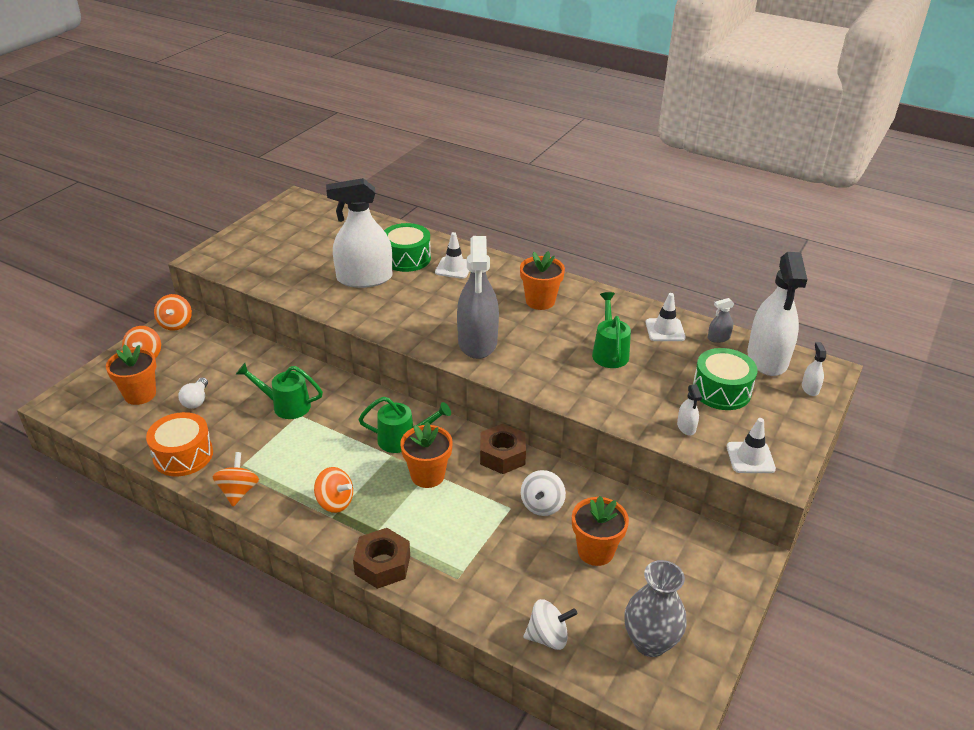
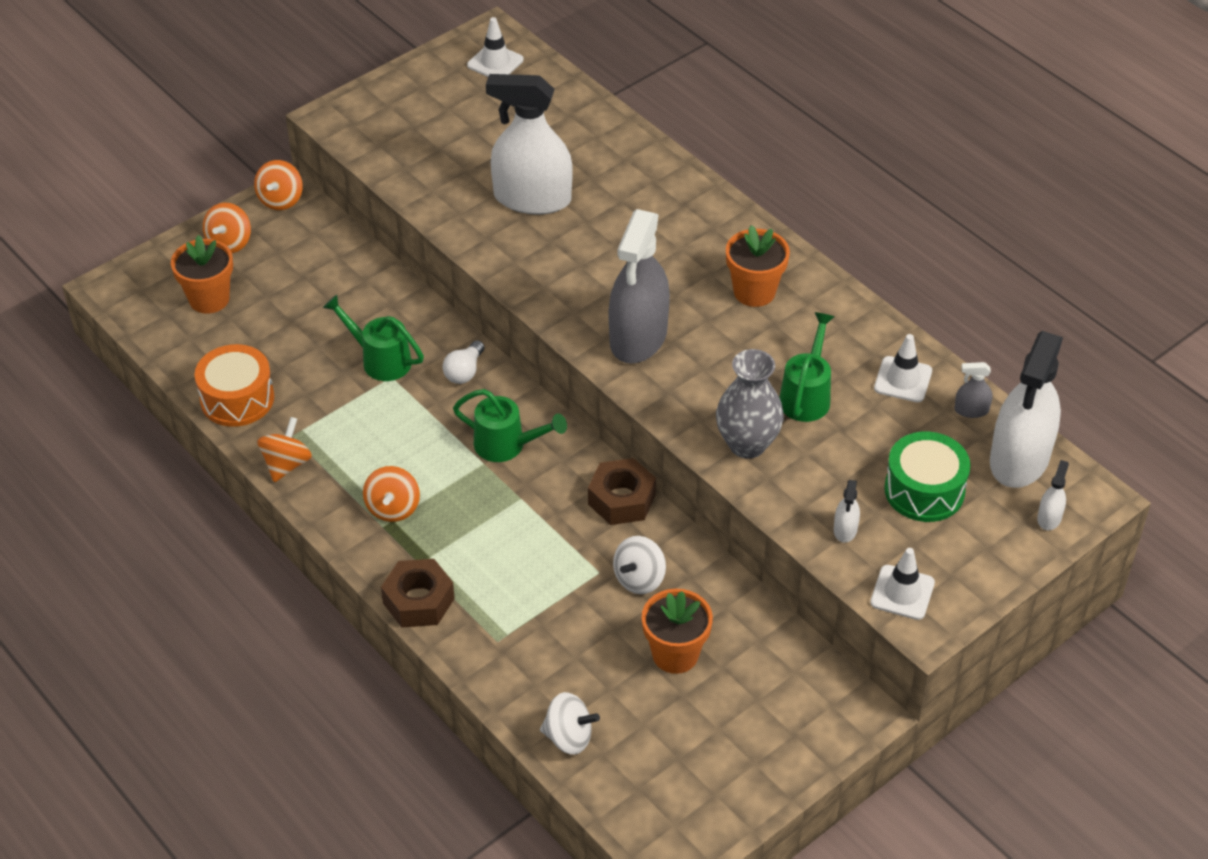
camera: 20 degrees right, 10 degrees up
white light bulb [178,377,208,409] -> white light bulb moved to [443,340,484,384]
orange spinning top [314,467,353,513] -> orange spinning top turned 45 degrees clockwise [363,466,420,522]
green drum [384,223,431,272] -> none
orange flower pot [400,422,453,488] -> none
white traffic cone [435,232,469,279] -> white traffic cone moved to [467,17,524,77]
grey vase [624,560,687,657] -> grey vase moved to [716,349,784,459]

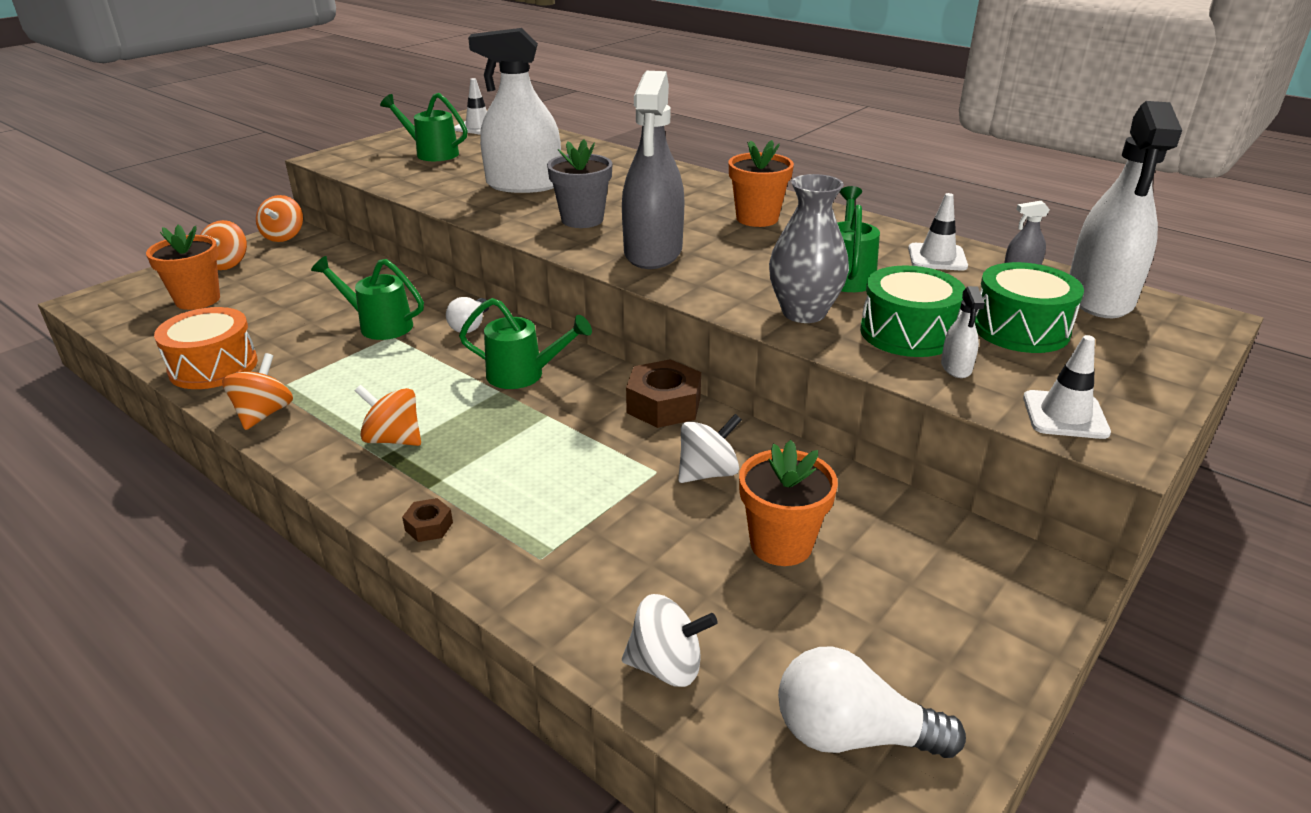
camera: 10 degrees left, 15 degrees down
orange spinning top [363,466,420,522] -> orange spinning top turned 120 degrees clockwise [355,385,421,446]
brown nut [381,559,455,627] -> brown nut [402,498,453,542], size x0.50
white spinning top [613,536,666,594] -> white spinning top turned 150 degrees counterclockwise [678,414,742,483]
white spray bottle [1037,460,1069,530] -> none
none -> green watering can [380,93,468,161]
none -> grey flower pot [547,139,612,228]
none -> white light bulb [778,646,966,758]
none -> green drum [860,265,966,357]

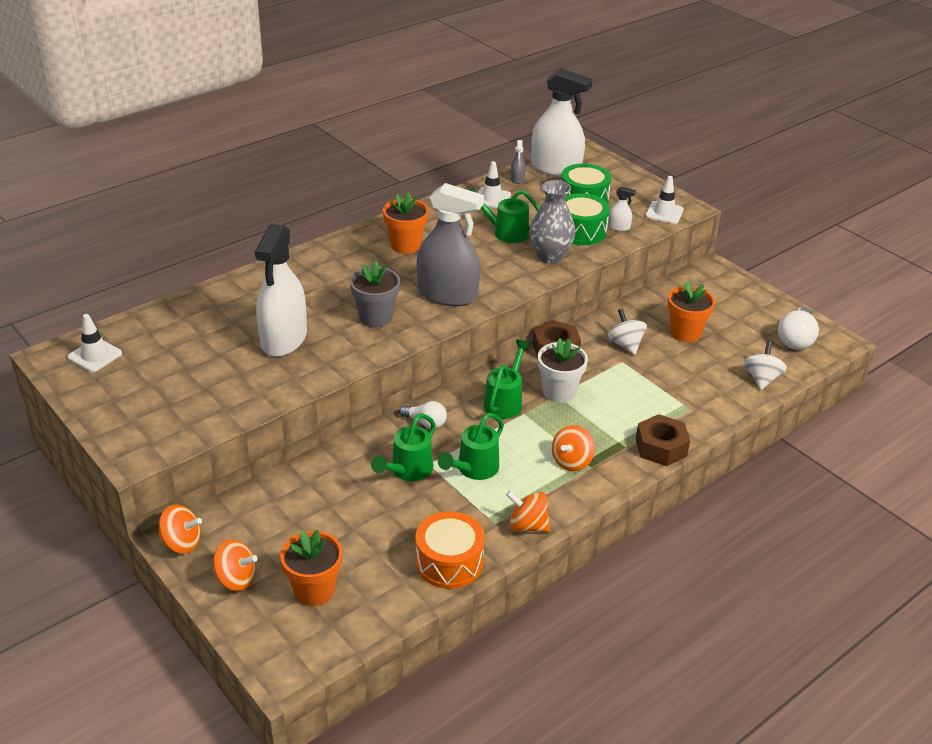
camera: 80 degrees left, 5 degrees up
green watering can [380,93,468,161] -> green watering can moved to [438,413,504,480]
brown nut [402,498,453,542] -> brown nut [636,414,690,466], size x2.02
none -> white flower pot [538,338,588,403]

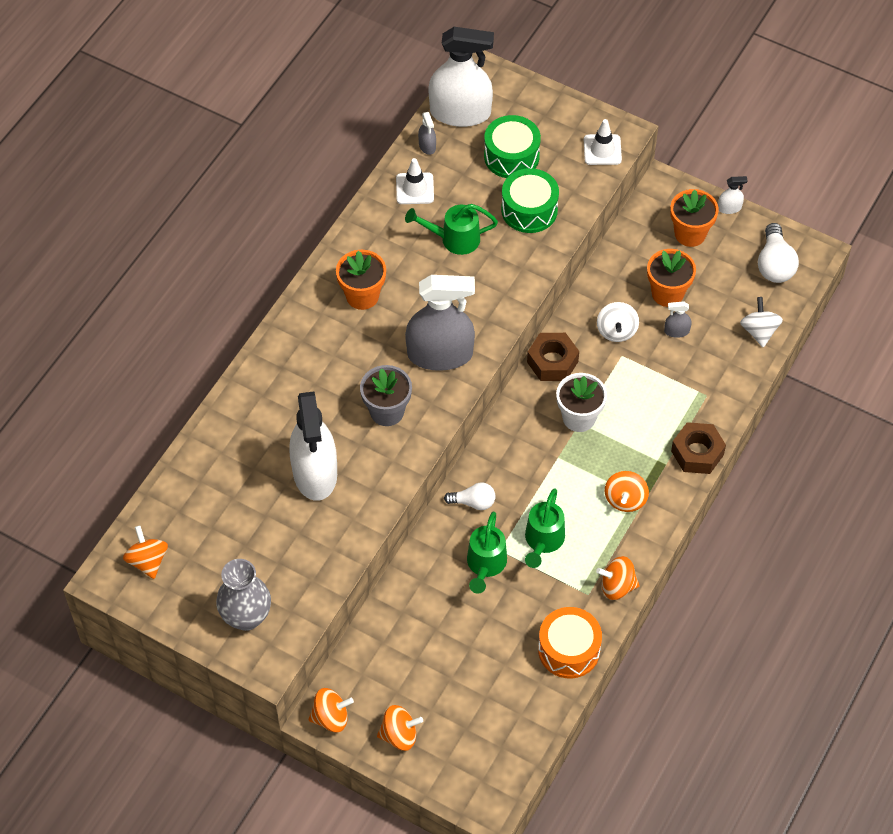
camera: 20 degrees left, 20 degrees up
white traffic cone [68,314,122,372] -> orange spinning top [123,525,168,579]
orange flower pot [280,529,342,606] -> orange flower pot moved to [670,189,719,247]
green watering can [483,340,530,419] -> none
grey vase [530,180,576,264] -> grey vase moved to [216,559,271,631]
white spray bottle [608,187,636,231] -> white spray bottle moved to [718,176,748,214]
white spinning top [608,309,647,355] -> white spinning top turned 135 degrees counterclockwise [597,302,639,342]
none -> grey spray bottle [664,301,692,338]

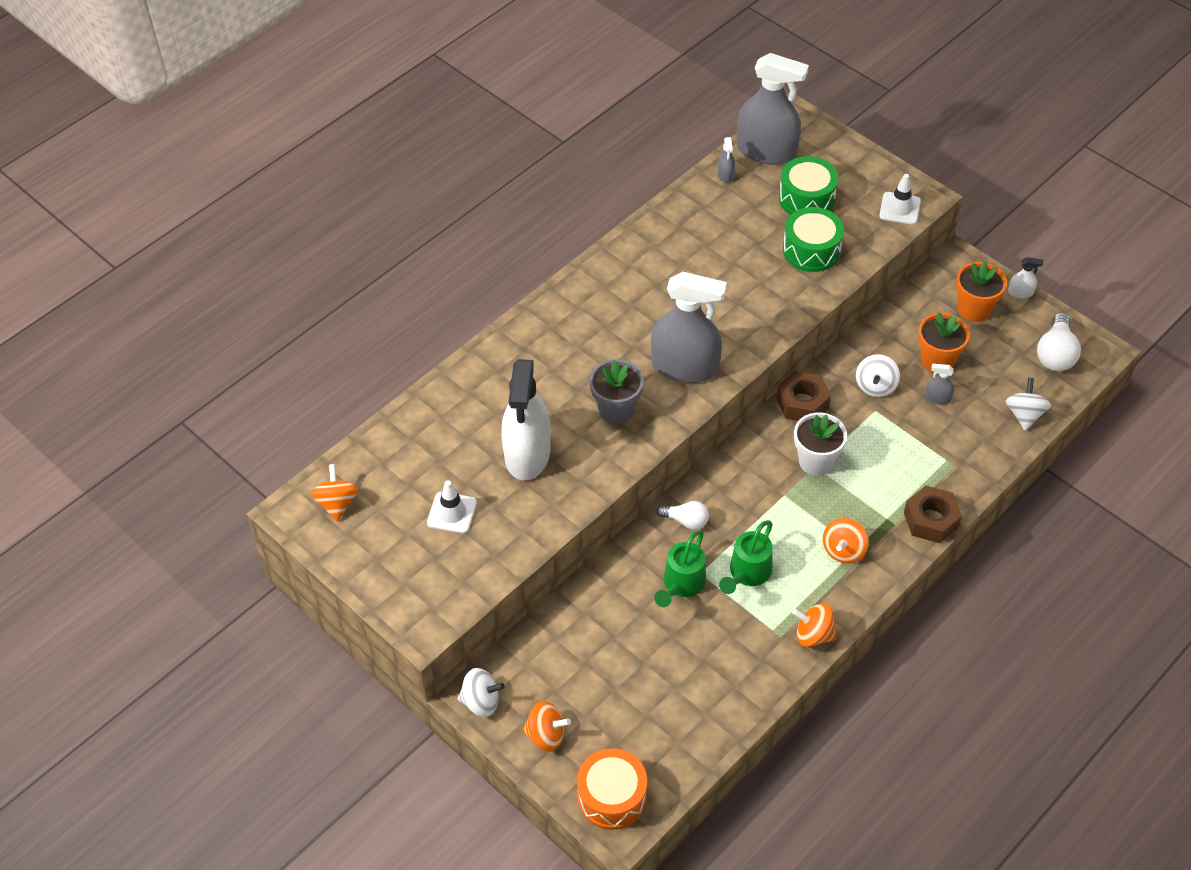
camera: 15 degrees right, 5 degrees down
grey vase [216,559,271,631] -> none
orange spinning top [308,688,354,732] -> white spinning top [457,668,505,717]
orange flower pot [336,250,386,310] -> none
white traffic cone [396,158,434,204] -> white traffic cone moved to [427,480,477,533]
green watering can [405,204,498,255] -> none
white spray bottle [428,27,494,127] -> grey spray bottle [737,53,809,165]
orange drum [538,607,602,678] -> orange drum moved to [577,748,647,830]

